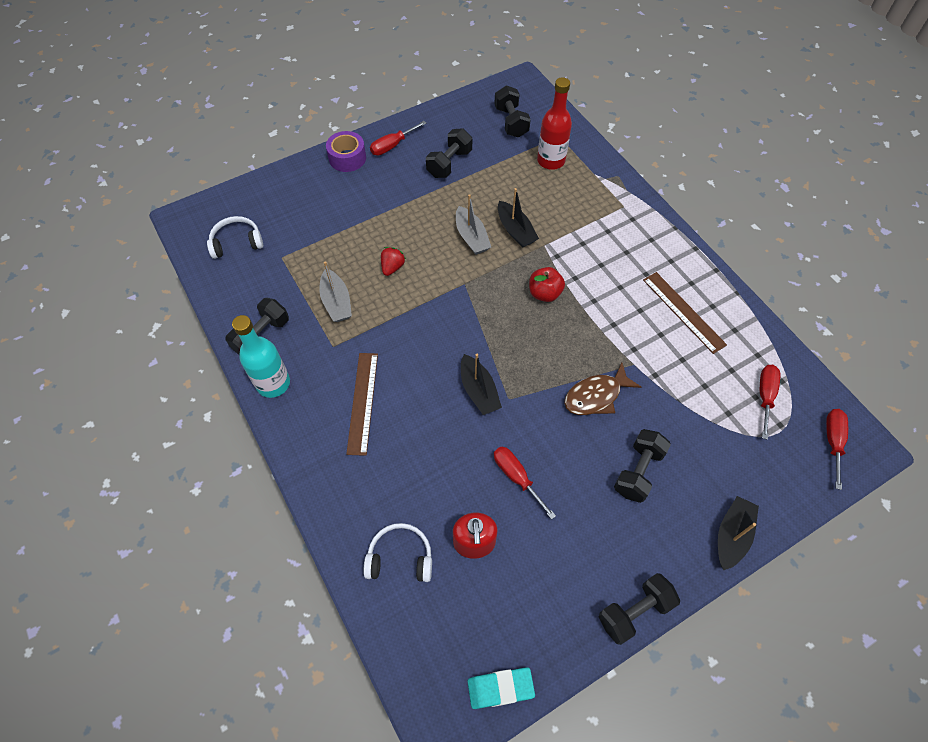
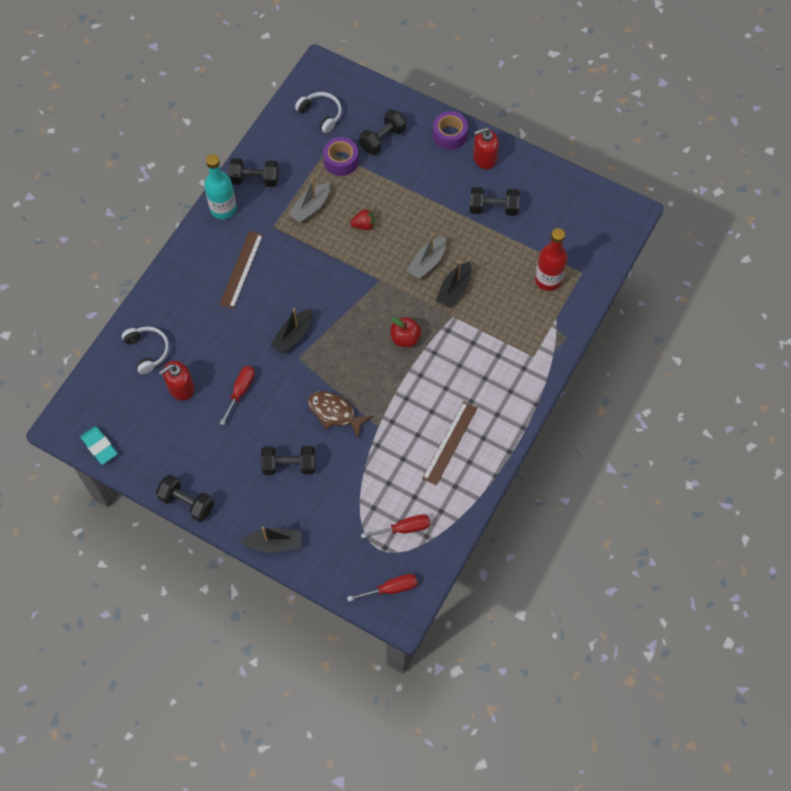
camera: 60 degrees right, 5 degrees up
brown ruler [346,353,378,456] -> brown ruler turned 45 degrees counterclockwise [219,231,263,309]
red screwdriver [370,121,426,155] -> red soap dispenser [473,128,499,169]
black dumbbell [494,85,531,137] -> black dumbbell moved to [359,109,406,155]
none -> purple tape [323,137,358,176]

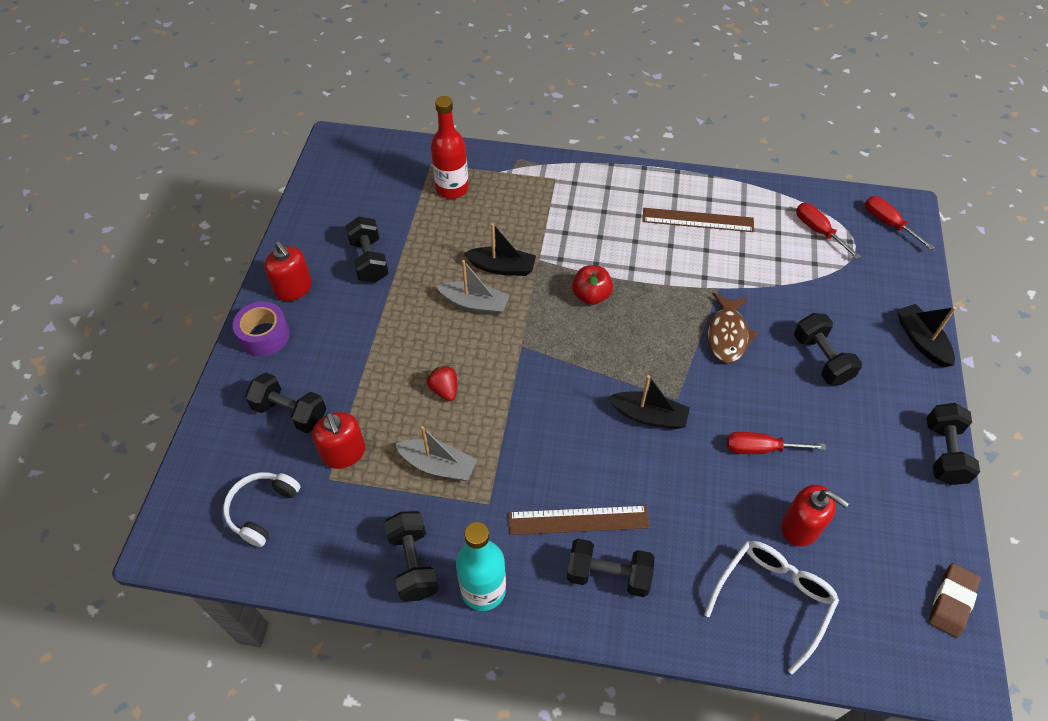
camera: 110 degrees left, 10 degrees down
turquoise eraser [80,426,118,465] -> brown eraser [929,563,980,638]
white headphones [122,327,169,374] -> white glasses [704,541,839,674]
purple tape [323,137,358,176] -> red soap dispenser [312,412,365,469]
none -> black dumbbell [567,538,654,597]

